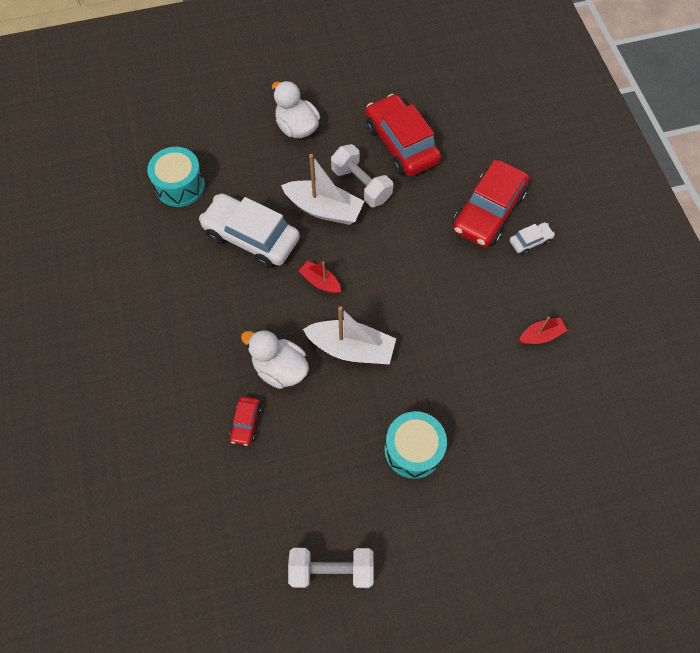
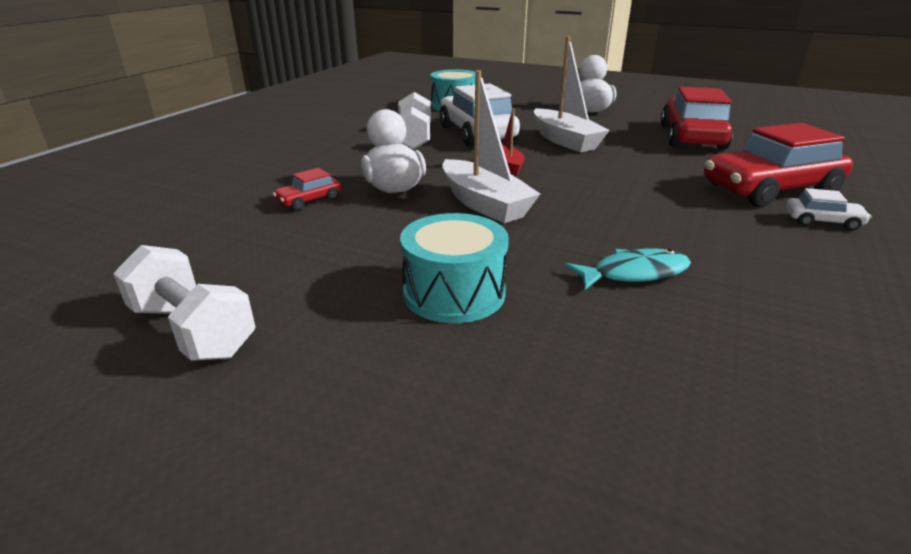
camera: 40 degrees right, 35 degrees down
white dumbbell [331,144,393,207] -> white dumbbell moved to [398,92,431,150]
red boat [519,317,568,344] -> none
none -> turquoise fish [564,248,691,290]

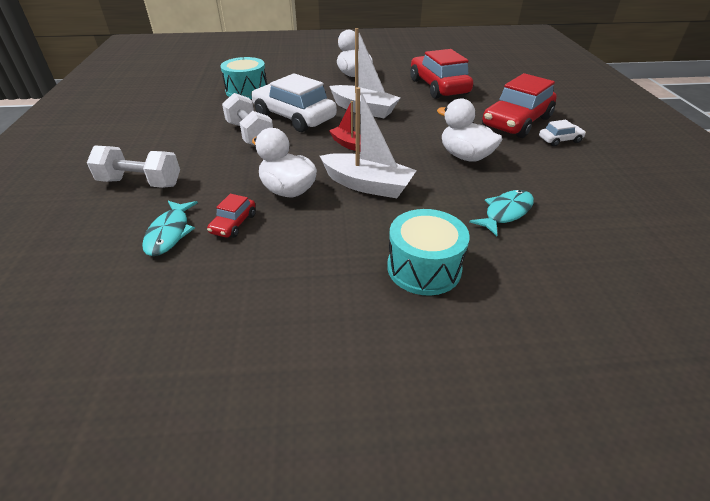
camera: 30 degrees left, 10 degrees up
white dumbbell [113,245,255,361] -> white dumbbell moved to [87,146,180,188]
none -> turquoise fish [142,201,198,256]
none -> white duck [437,98,502,162]

